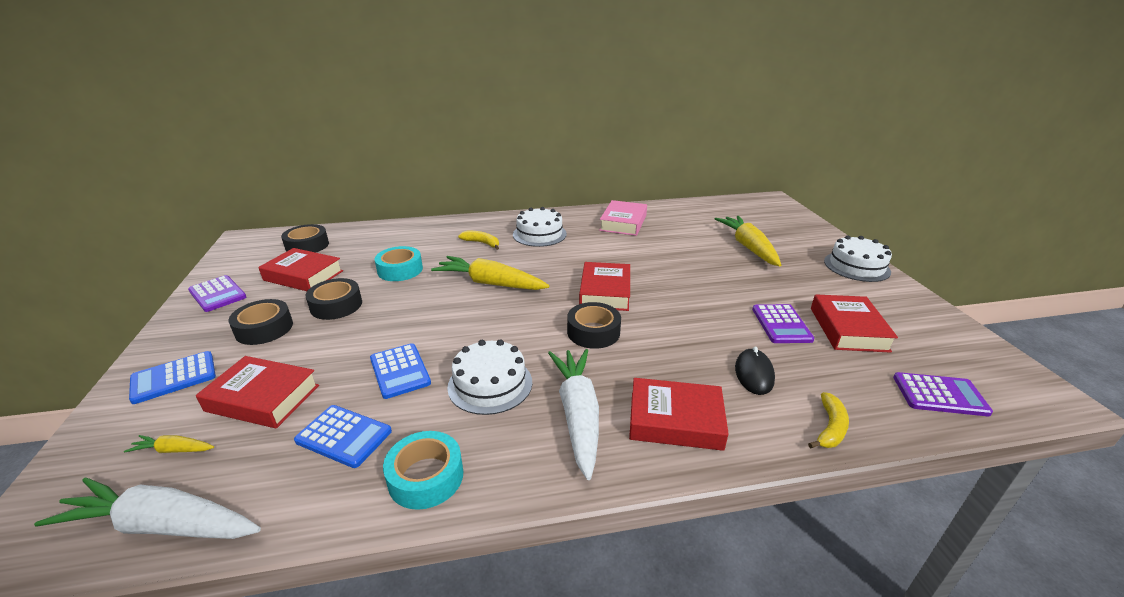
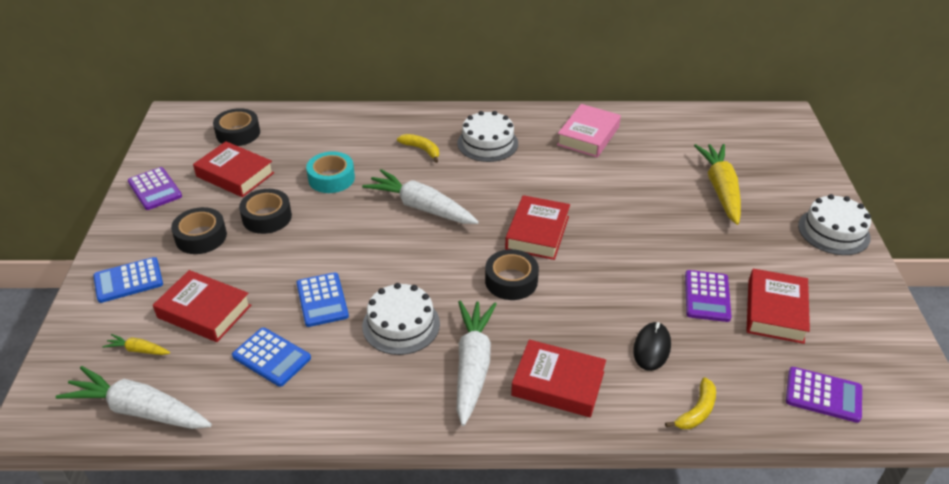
camera: 10 degrees right, 10 degrees up
turquoise tape [383,431,463,510] -> none
yellow carrot [431,256,550,290] -> white carrot [362,169,479,224]

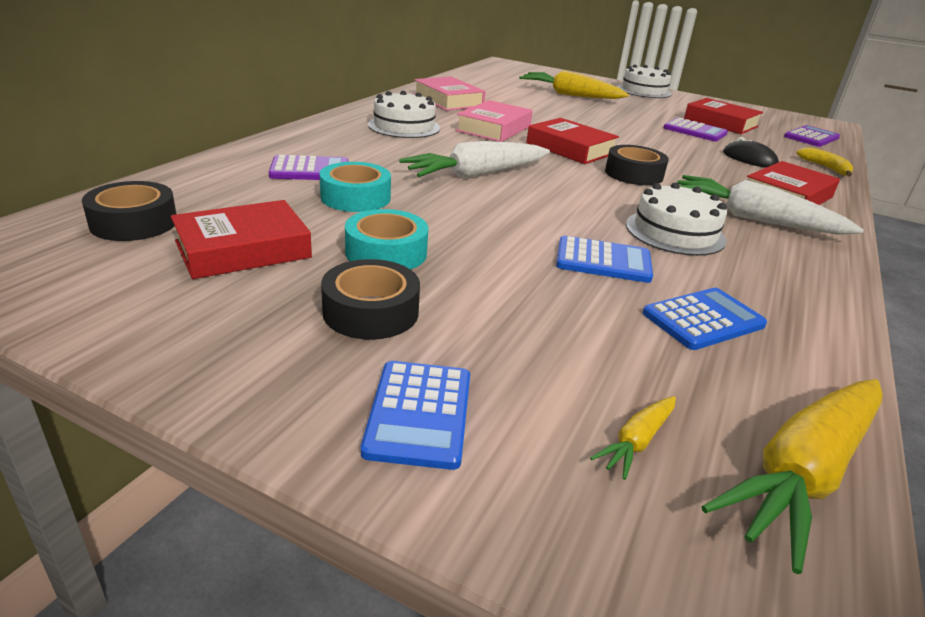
camera: 65 degrees left, 10 degrees down
white carrot [56,366,212,429] -> yellow carrot [701,379,883,574]
purple calculator [128,167,182,210] -> purple calculator moved to [269,155,349,180]
red book [153,270,251,342] -> none
black tape [239,189,292,234] -> turquoise tape [345,209,428,270]
yellow banana [397,134,439,163] -> none
none -> pink book [456,100,533,142]

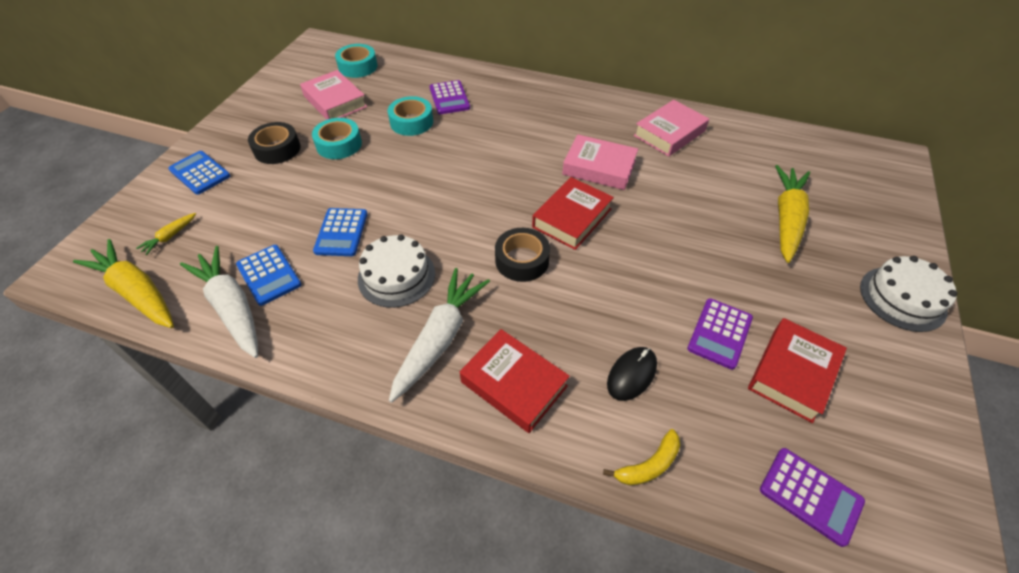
camera: 85 degrees right, 20 degrees up
black tape [82,181,176,241] -> turquoise tape [335,44,378,78]
red book [171,200,312,279] -> pink book [300,70,367,120]
blue calculator [361,361,470,470] -> blue calculator turned 45 degrees clockwise [168,151,230,195]
white cake [368,91,440,138] -> none
white carrot [399,141,550,178] -> white carrot moved to [180,246,258,358]
yellow carrot [590,396,676,480] -> yellow carrot turned 90 degrees counterclockwise [136,213,196,255]

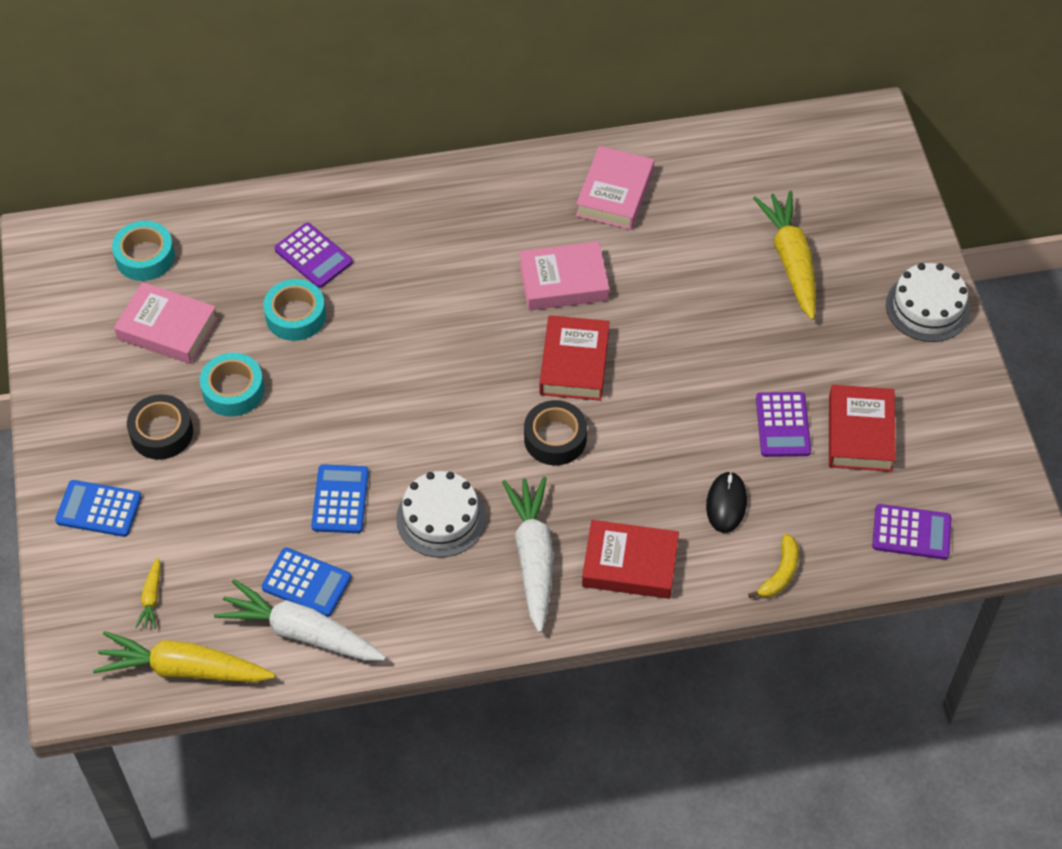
camera: 30 degrees left, 5 degrees up
blue calculator [313,208,368,256] -> blue calculator turned 150 degrees counterclockwise [311,464,369,533]

